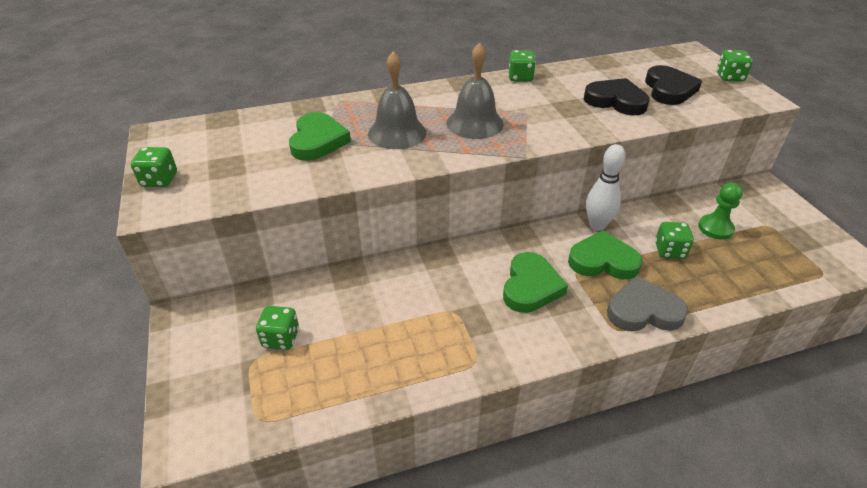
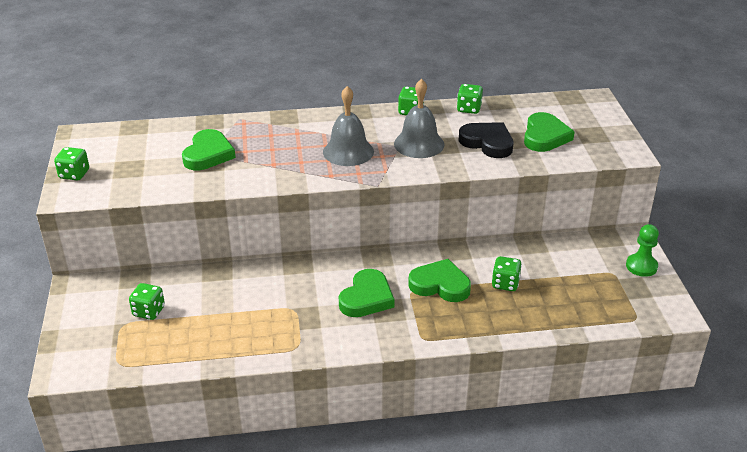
camera: 10 degrees right, 5 degrees down
grey bell [368,51,426,149] -> grey bell moved to [394,79,445,158]
white bowling pin [586,144,626,231] -> none
grey heart [607,276,688,332] -> none
black heart [645,65,702,105] -> green heart [524,112,575,152]
green pawn [698,183,743,239] -> green pawn moved to [626,224,659,277]
green dice [717,50,753,82] -> green dice moved to [457,84,483,114]

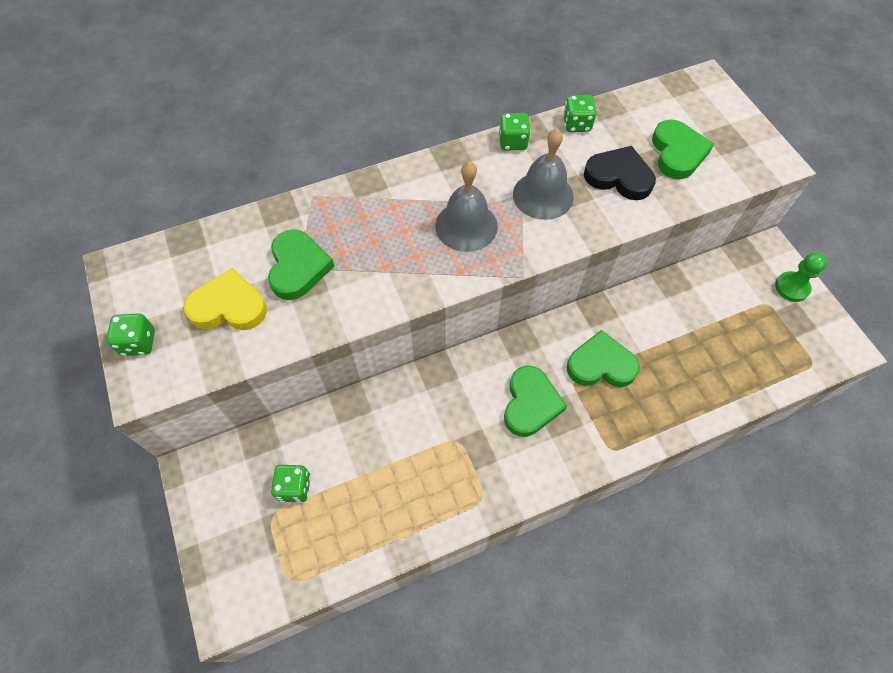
camera: 15 degrees left, 25 degrees up
green dice [492,256,522,291] -> none
none -> yellow heart [184,268,267,330]

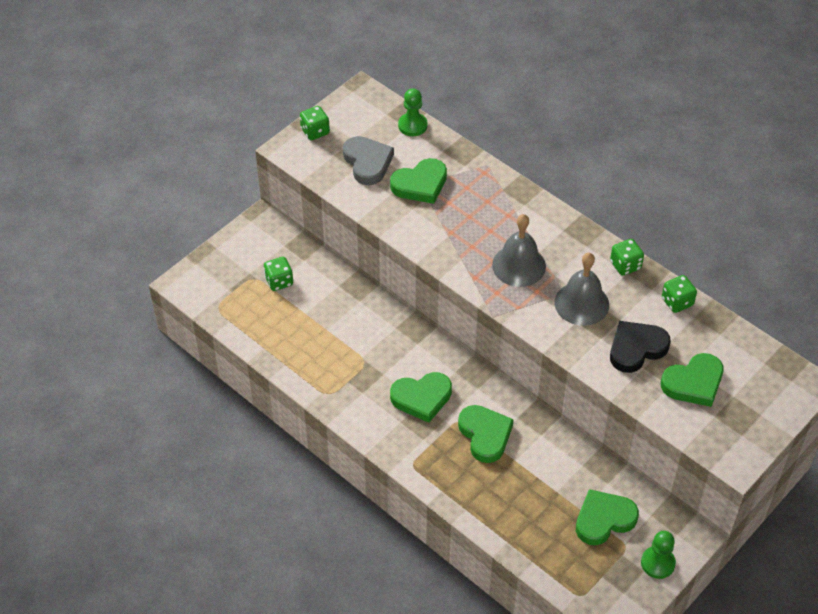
camera: 65 degrees right, 10 degrees down
yellow heart [184,268,267,330] -> grey heart [343,136,394,185]
black heart [584,146,656,200] -> black heart turned 120 degrees counterclockwise [610,321,671,373]
none -> green pawn [398,89,427,136]
none -> green heart [576,489,639,545]

